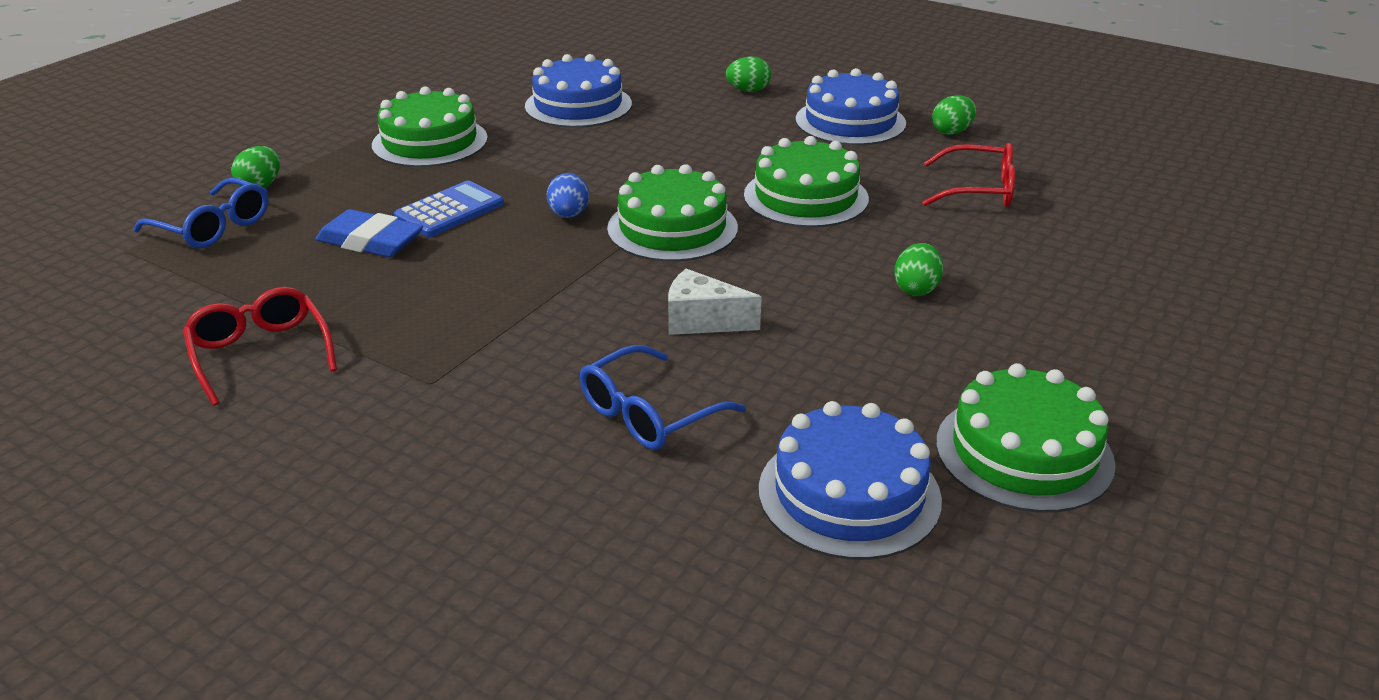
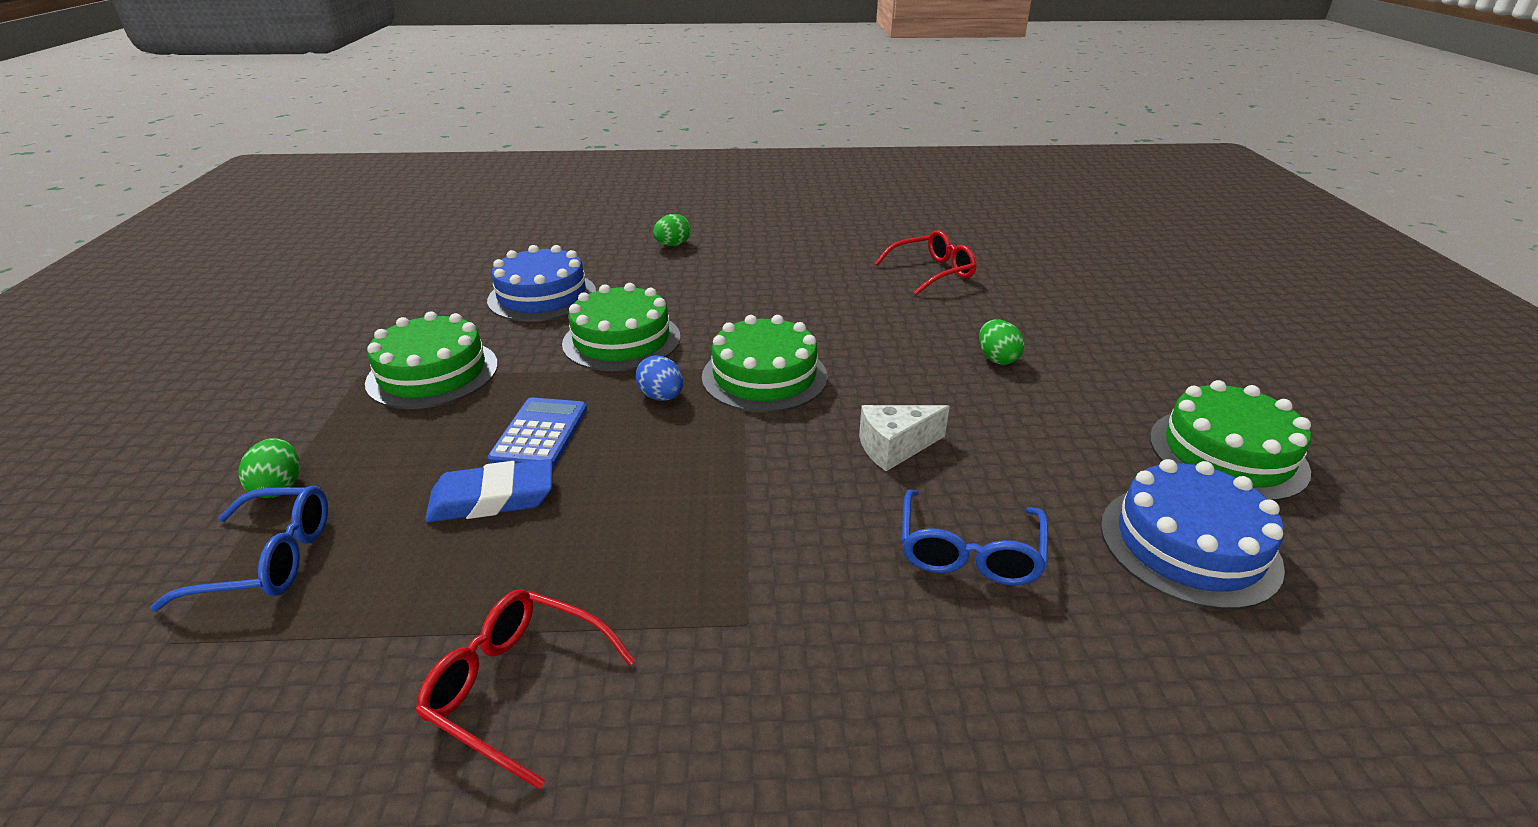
camera: 35 degrees left, 0 degrees up
green cake [744,136,869,228] -> green cake moved to [562,283,680,371]
blue cake [796,68,906,145] -> none
green egg [932,95,976,135] -> none

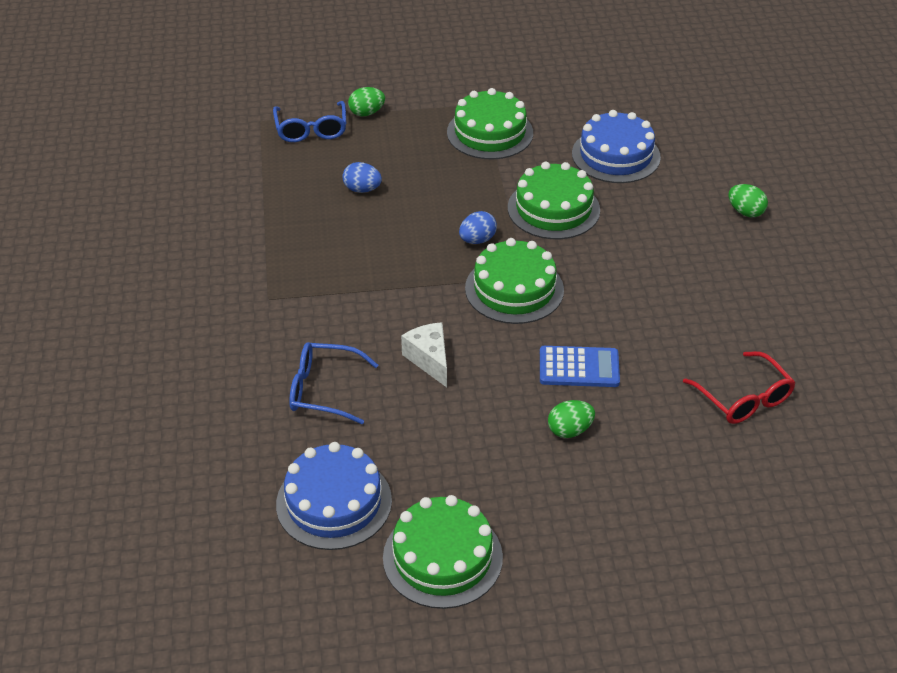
camera: 85 degrees right, 10 degrees up
red glasses [416,590,636,789] -> none
blue eraser [425,459,552,522] -> blue egg [342,162,382,193]
blue calculator [488,397,587,469] -> blue calculator moved to [540,346,620,387]

